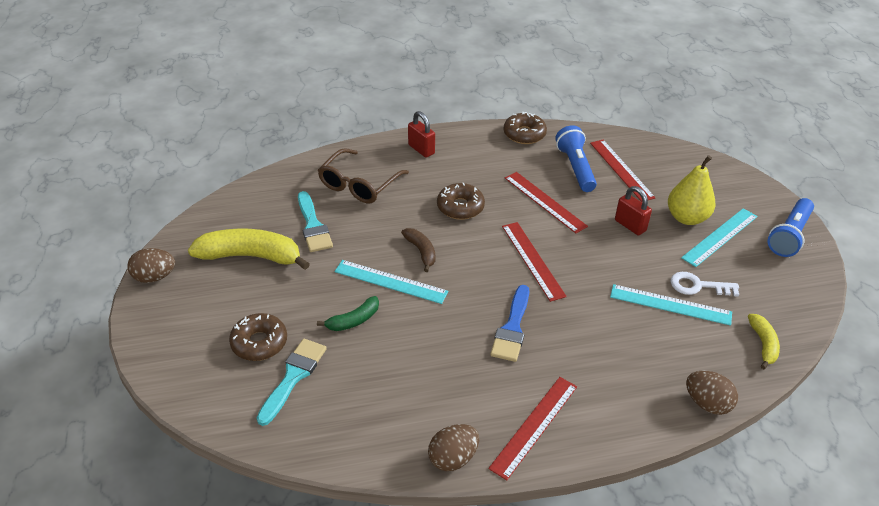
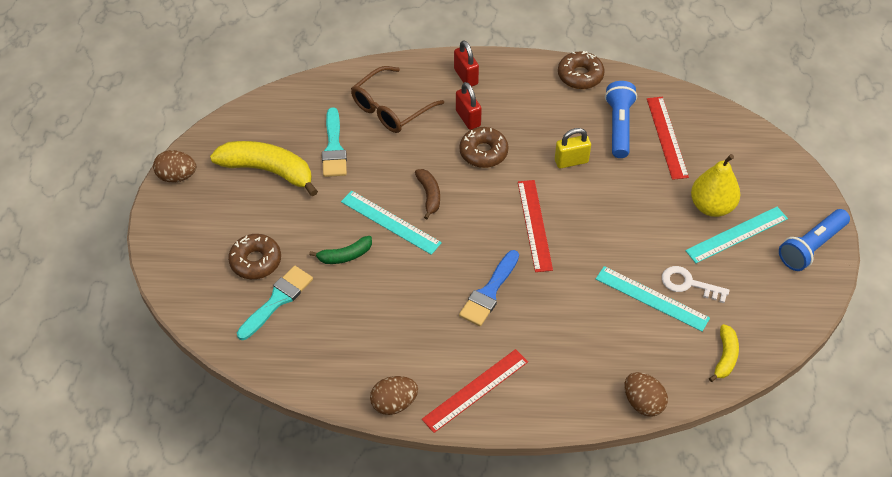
camera: 15 degrees right, 10 degrees up
red ruler [505,172,588,233] -> yellow padlock [555,128,591,169]
red padlock [615,186,652,235] -> red padlock moved to [456,82,482,130]

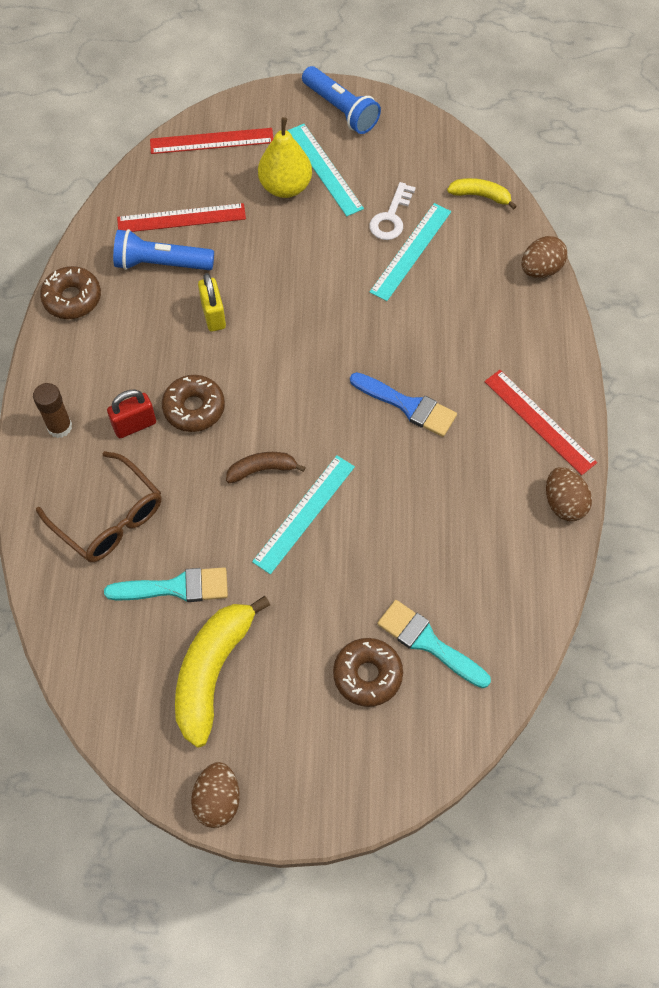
camera: 90 degrees left, 10 degrees up
green banana [309,236,372,264] -> none
red padlock [454,40,479,87] -> brown glue stick [33,383,72,438]
red ruler [518,180,553,272] -> red ruler moved to [150,128,274,154]

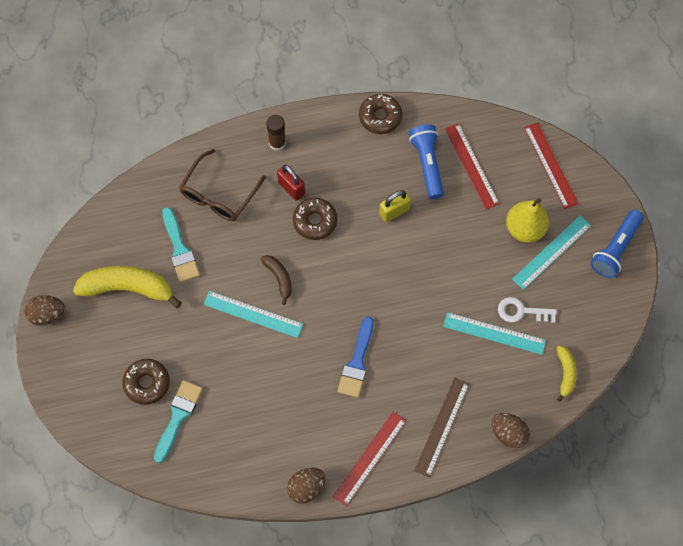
camera: 75 degrees right, 5 degrees up
none -> brown ruler [414,377,469,478]

